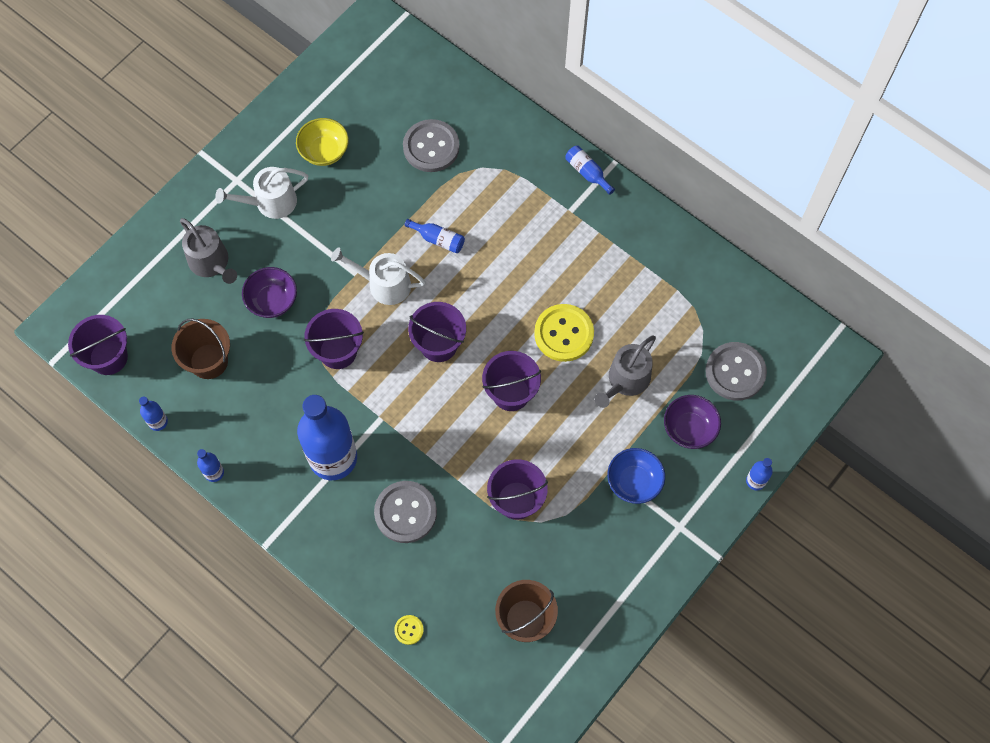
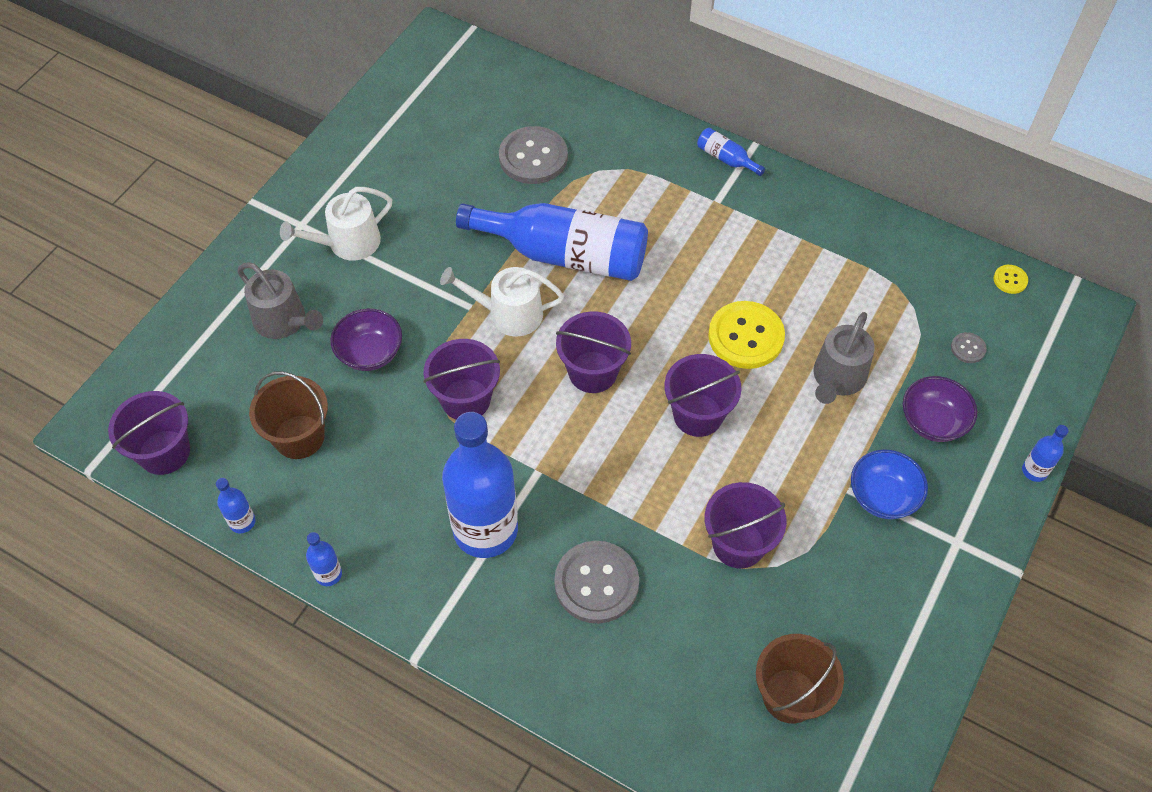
camera: 10 degrees left, 10 degrees down
yellow bowl [296,118,349,166] -> none
yellow button [394,615,424,645] -> yellow button moved to [993,265,1028,294]
blue bottle [404,219,465,253] -> blue bottle [456,203,648,281], size x2.45
grey button [705,342,767,401] -> grey button [951,332,987,363], size x0.45

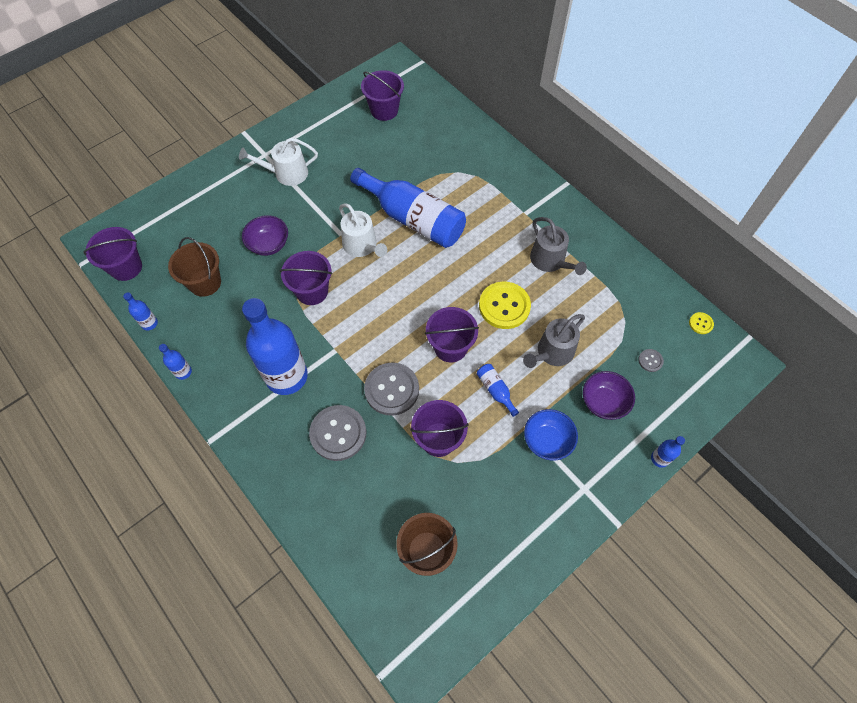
camera: 20 degrees right, 5 degrees up
grey watering can [237,262,323,339] -> grey watering can moved to [530,217,587,275]
white watering can [440,267,564,337] -> white watering can turned 150 degrees counterclockwise [339,203,387,257]
grey button [499,126,568,184] -> grey button moved to [364,362,419,416]
purple bucket [556,311,631,393] -> purple bucket moved to [361,70,404,121]
blue bottle [697,128,765,176] -> blue bottle moved to [477,364,519,417]

